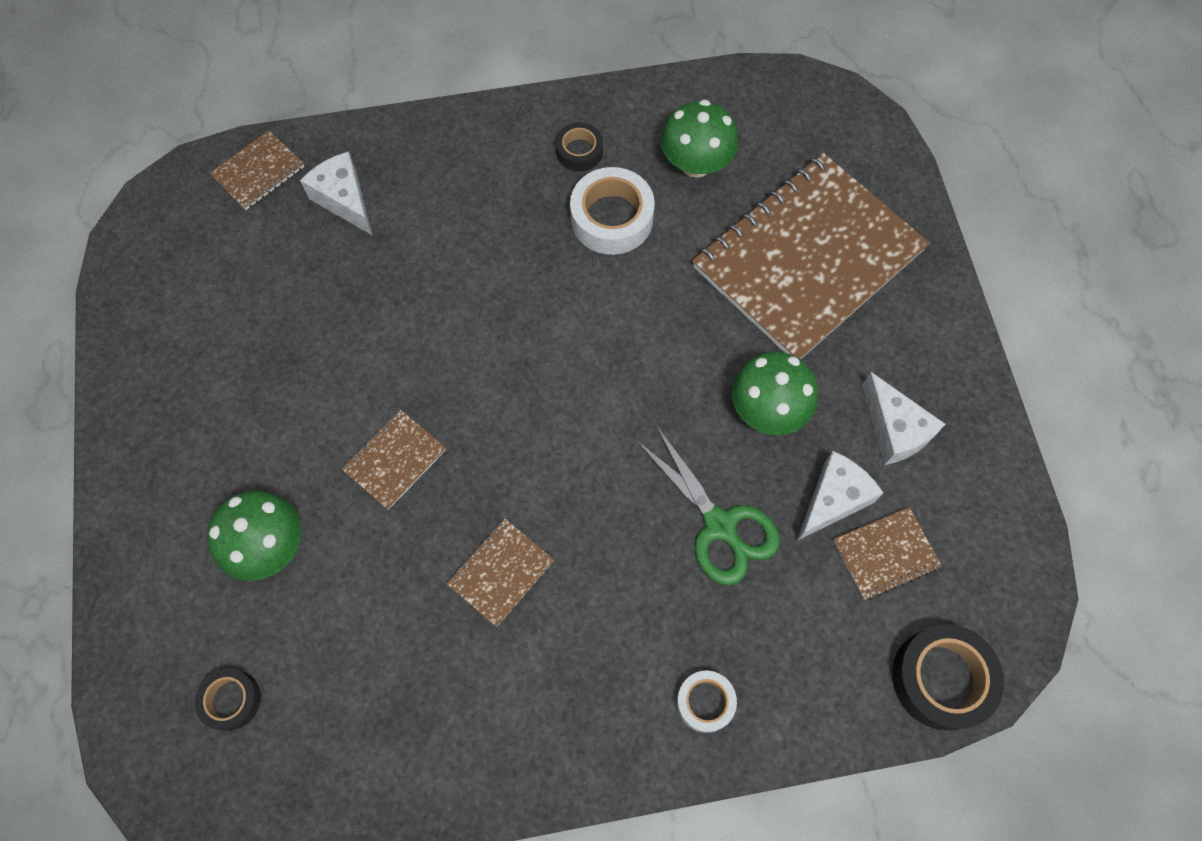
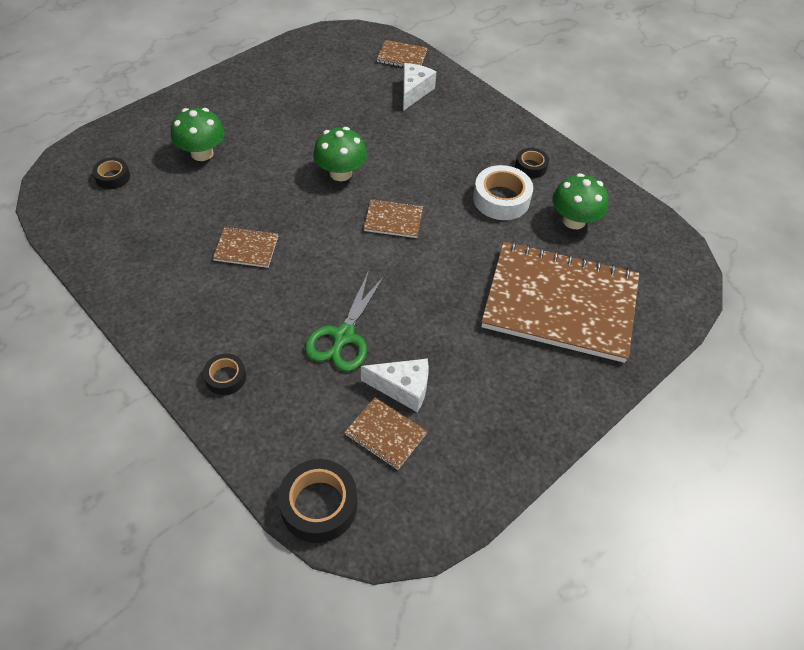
camera: 55 degrees right, 15 degrees down
brown notebook [342,410,446,510] -> brown notebook moved to [364,199,423,238]
white tape [676,671,737,733] -> black tape [203,354,246,395]
green mushroom [732,351,818,435] -> green mushroom moved to [313,127,367,181]
white cheese [862,372,945,465] -> none

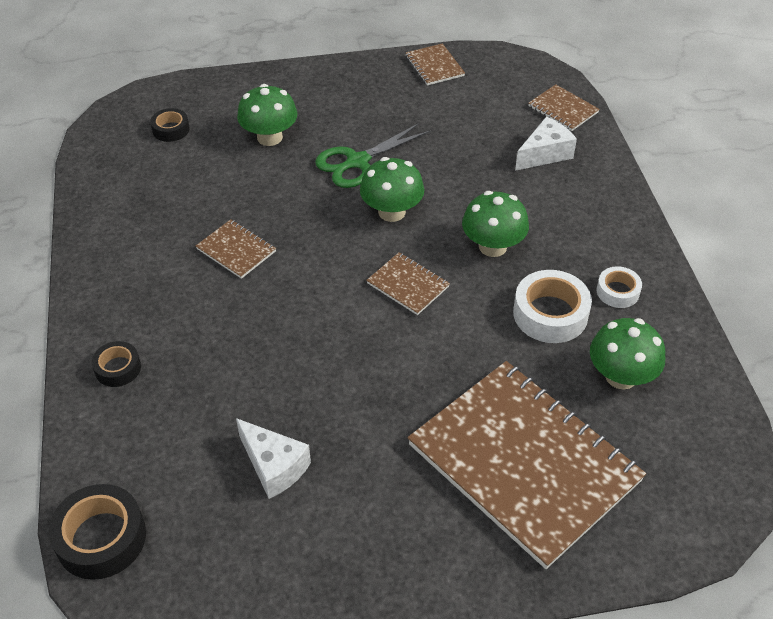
camera: 35 degrees right, 5 degrees down
green scissors [305,271,385,371] -> green scissors moved to [315,123,431,188]
brown notebook [345,397,428,470] -> brown notebook moved to [406,43,465,85]
black tape [515,148,549,178] -> white tape [597,266,642,308]
none -> green mushroom [462,191,529,257]

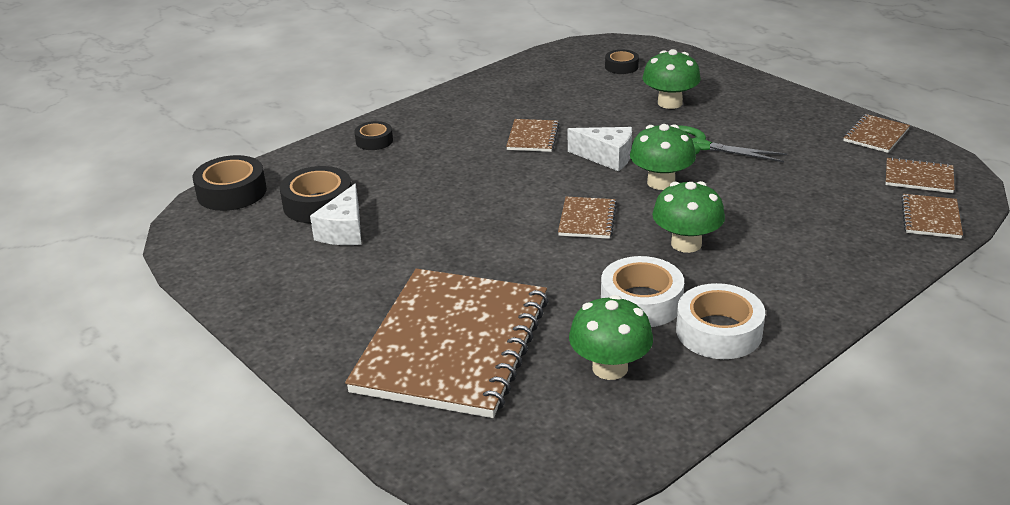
camera: 60 degrees right, 15 degrees down
white cheese [515,117,577,171] -> white cheese moved to [568,127,632,171]
white tape [597,266,642,308] -> white tape [676,283,765,359], size x1.71
none -> black tape [280,166,352,223]
none -> brown notebook [885,157,955,193]

